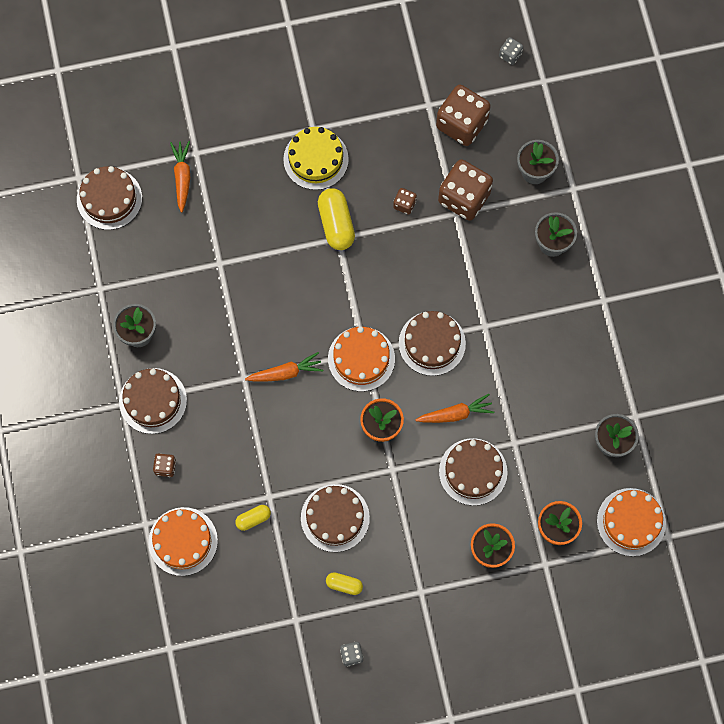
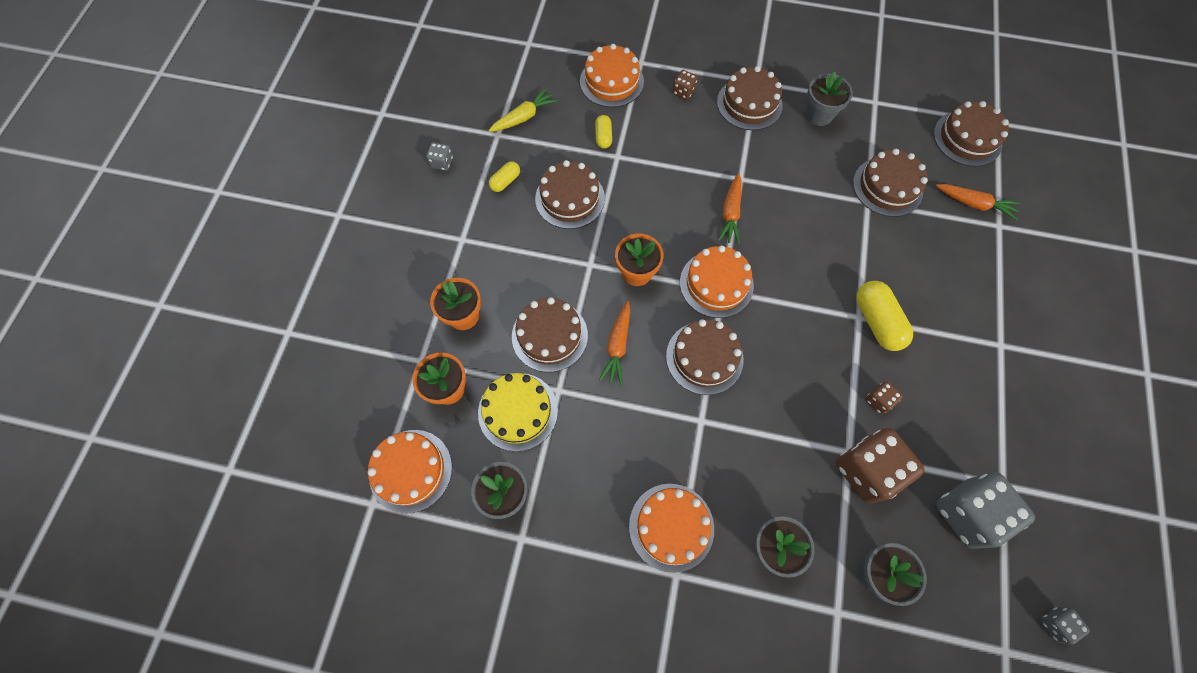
camera: 115 degrees right, 5 degrees down
yellow cake [283,127,349,190] -> yellow cake moved to [478,373,558,452]
yellow capsule [318,188,355,250] -> yellow capsule turned 60 degrees clockwise [856,281,913,351]
brown dice [436,85,491,146] -> grey dice [936,472,1035,549]
none -> yellow carrot [488,88,558,132]
none -> orange cake [629,484,714,573]
none -> brown cake [853,149,928,217]

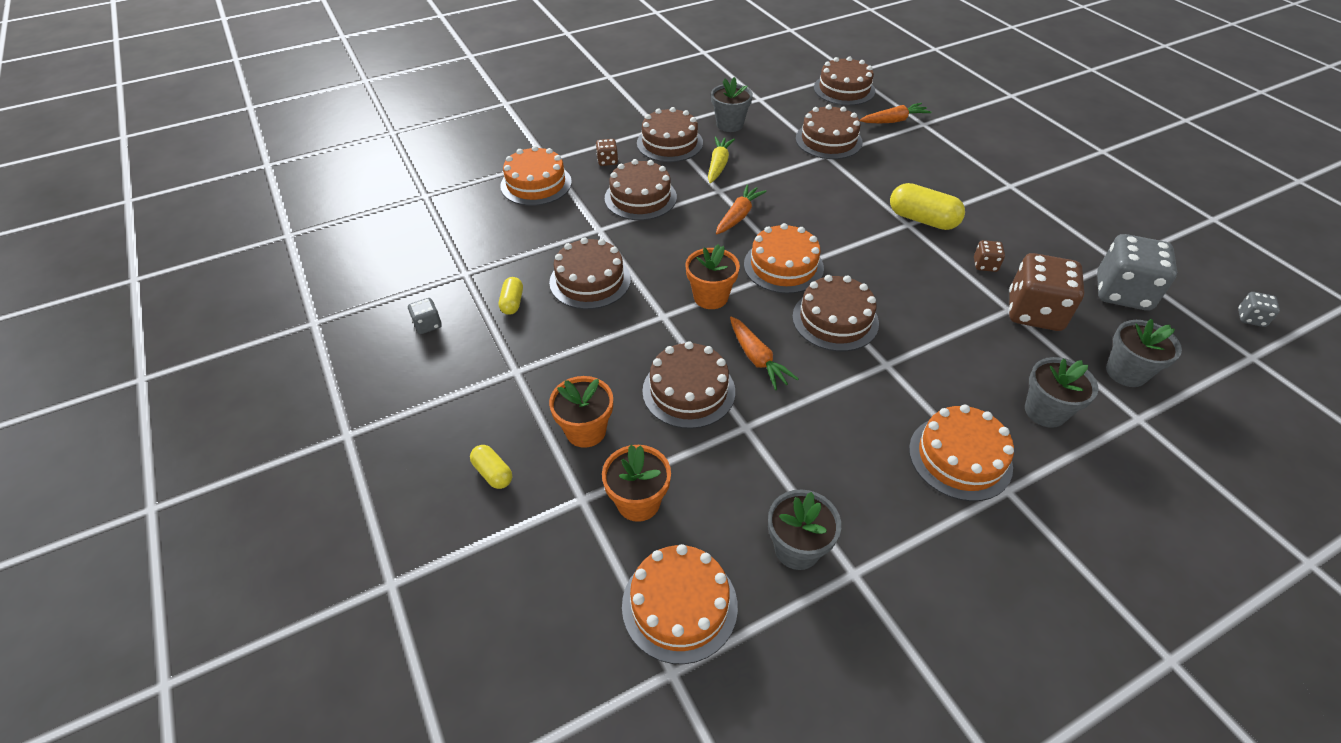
camera: 40 degrees left, 20 degrees down
yellow cake [478,373,558,452] -> none
yellow carrot [488,88,558,132] -> yellow carrot moved to [708,136,735,183]
yellow capsule [595,115,612,149] -> yellow capsule moved to [470,445,512,489]
orange carrot [718,173,742,245] -> orange carrot turned 120 degrees counterclockwise [716,184,767,234]
none -> brown cake [605,159,677,220]

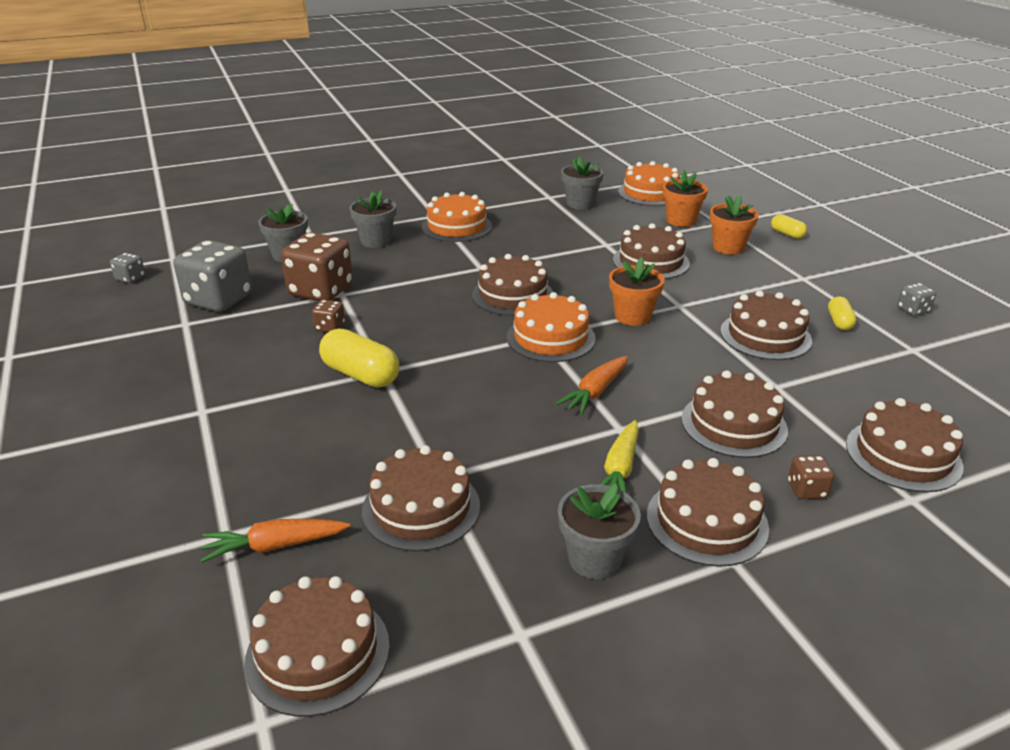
camera: 175 degrees left, 15 degrees down
orange cake [500,146,572,206] -> brown cake [846,398,964,492]
orange carrot [730,316,798,390] -> none

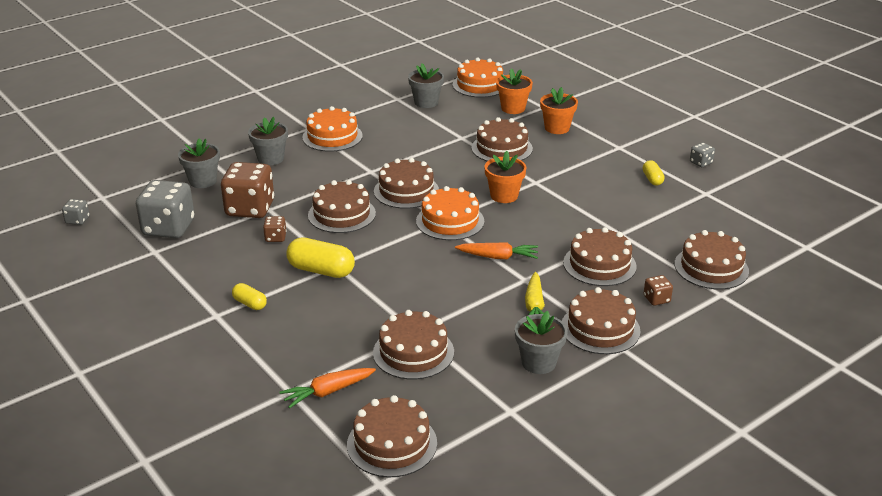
camera: 15 degrees left, 0 degrees up
orange carrot [555,356,628,415] -> orange carrot turned 105 degrees counterclockwise [455,242,538,259]
brown cake [720,290,812,360] -> brown cake moved to [308,180,376,233]
yellow capsule [771,214,807,239] -> yellow capsule moved to [232,283,267,310]

